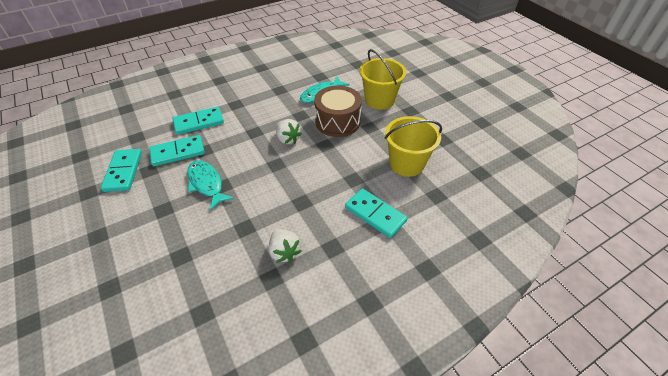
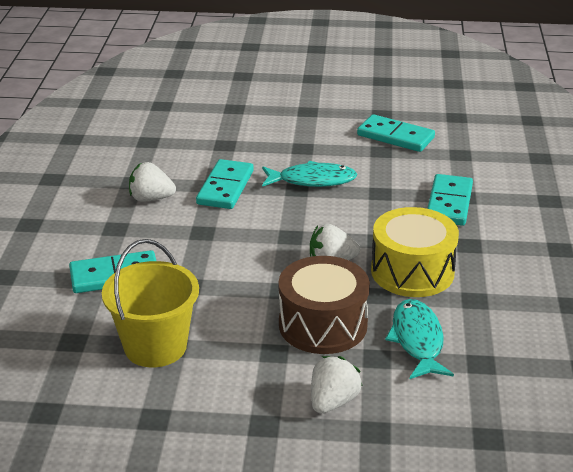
camera: 125 degrees right, 15 degrees down
turquoise domino [150,135,205,166] -> turquoise domino moved to [196,159,254,209]
yellow bucket [359,49,406,110] -> white strawberry [311,356,363,413]
none -> yellow drum [371,207,459,297]

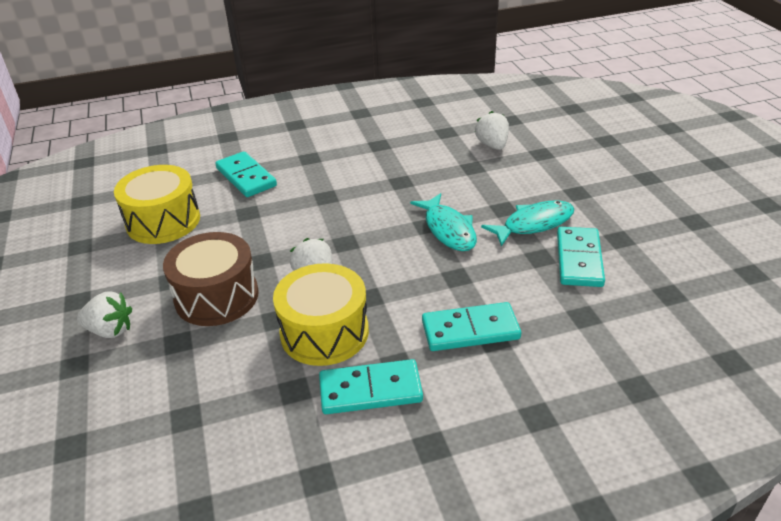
camera: 70 degrees right, 5 degrees up
yellow bucket [102,239,199,368] -> yellow drum [114,165,200,244]
white strawberry [129,162,176,202] -> white strawberry moved to [475,111,509,150]
turquoise domino [196,159,254,209] -> turquoise domino moved to [319,359,423,414]
turquoise fish [385,299,454,379] -> turquoise fish moved to [481,200,575,246]

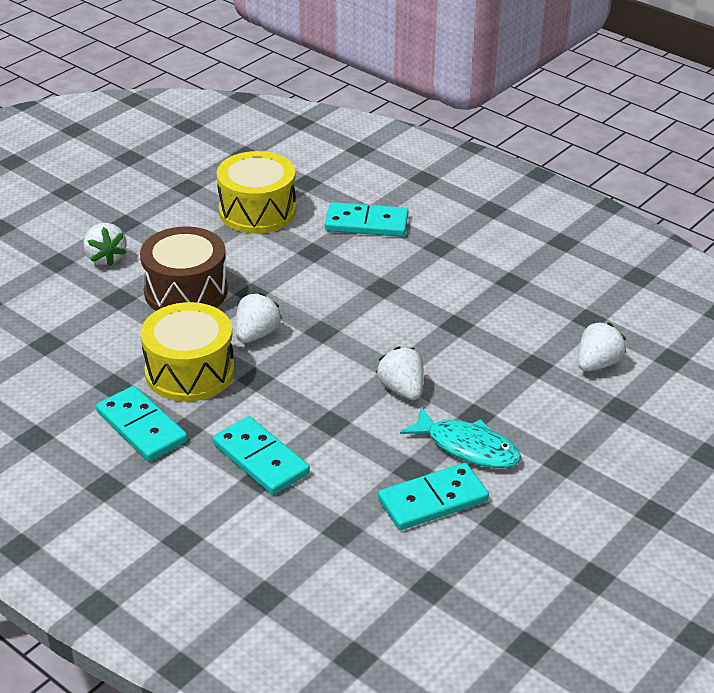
camera: 55 degrees right, 0 degrees up
turquoise domino [215,151,277,197] -> turquoise domino turned 75 degrees clockwise [325,202,408,237]
turquoise fish [410,193,477,251] -> white strawberry [376,346,424,400]

